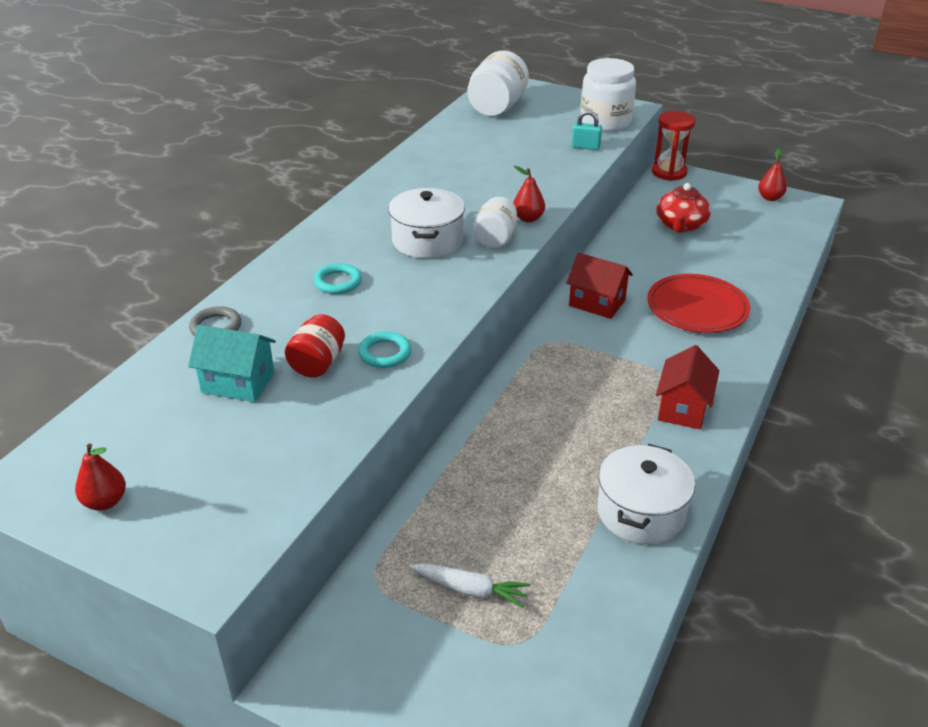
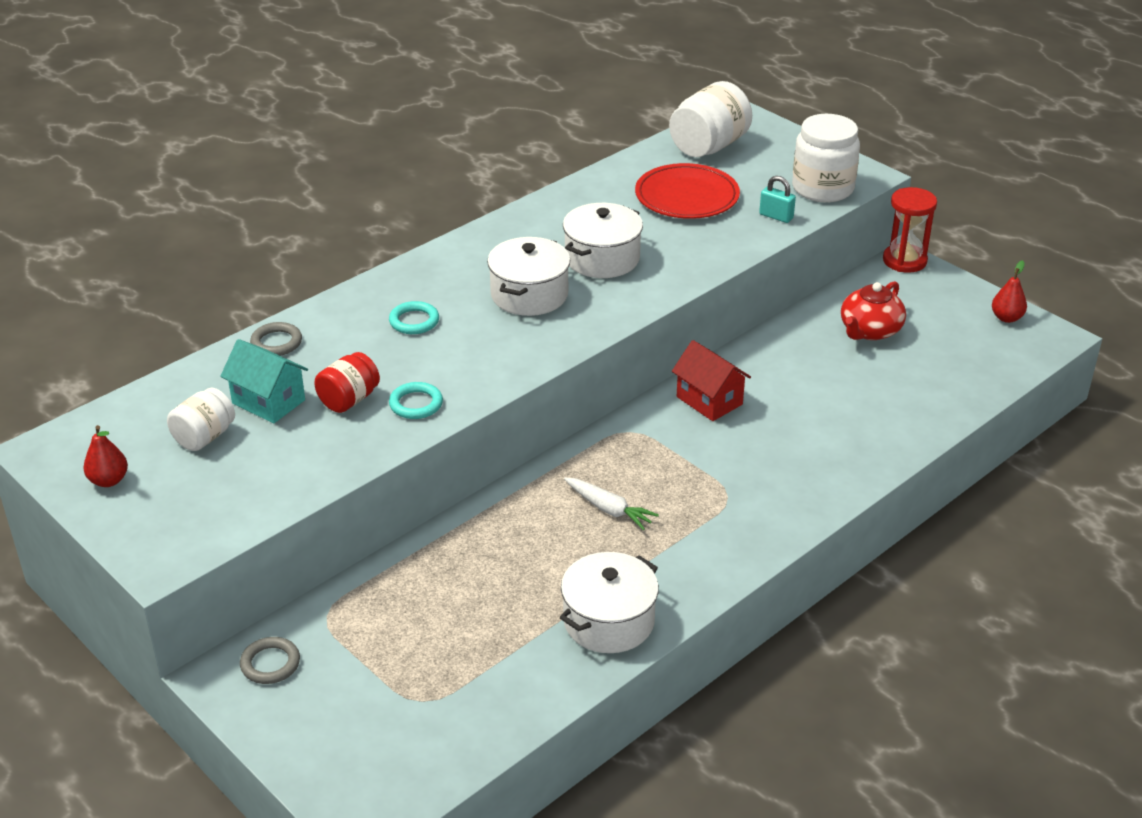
camera: 20 degrees right, 0 degrees up
white carrot [410,563,531,608] -> white carrot moved to [564,478,659,530]
white jar [473,197,517,248] -> white jar moved to [167,388,235,451]
red pear [513,166,545,222] -> none
red plate [647,274,750,333] -> red plate moved to [635,163,740,219]
red house [656,345,719,429] -> none
none -> grey ring [240,637,300,684]
none -> white pot [563,203,643,278]

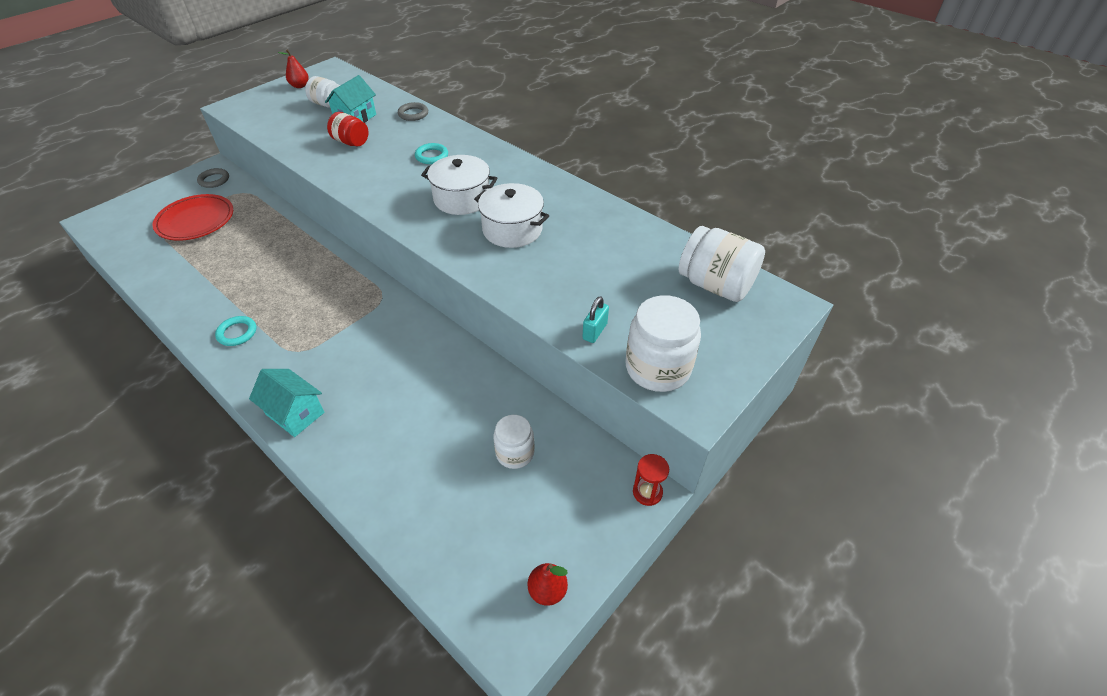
camera: 85 degrees right, 10 degrees up
turquoise ring [389,382,443,419] -> turquoise ring moved to [215,316,256,346]
white pot [560,552,659,653] -> none
white carrot [564,478,659,530] -> none
red plate [635,163,740,219] -> red plate moved to [153,194,233,241]
red house [672,340,751,421] -> none
red teapot [841,281,906,340] -> white jar [493,415,535,469]
red hourglass [883,187,937,273] -> red hourglass [633,454,669,506], size x0.62
none -> turquoise house [249,369,324,437]

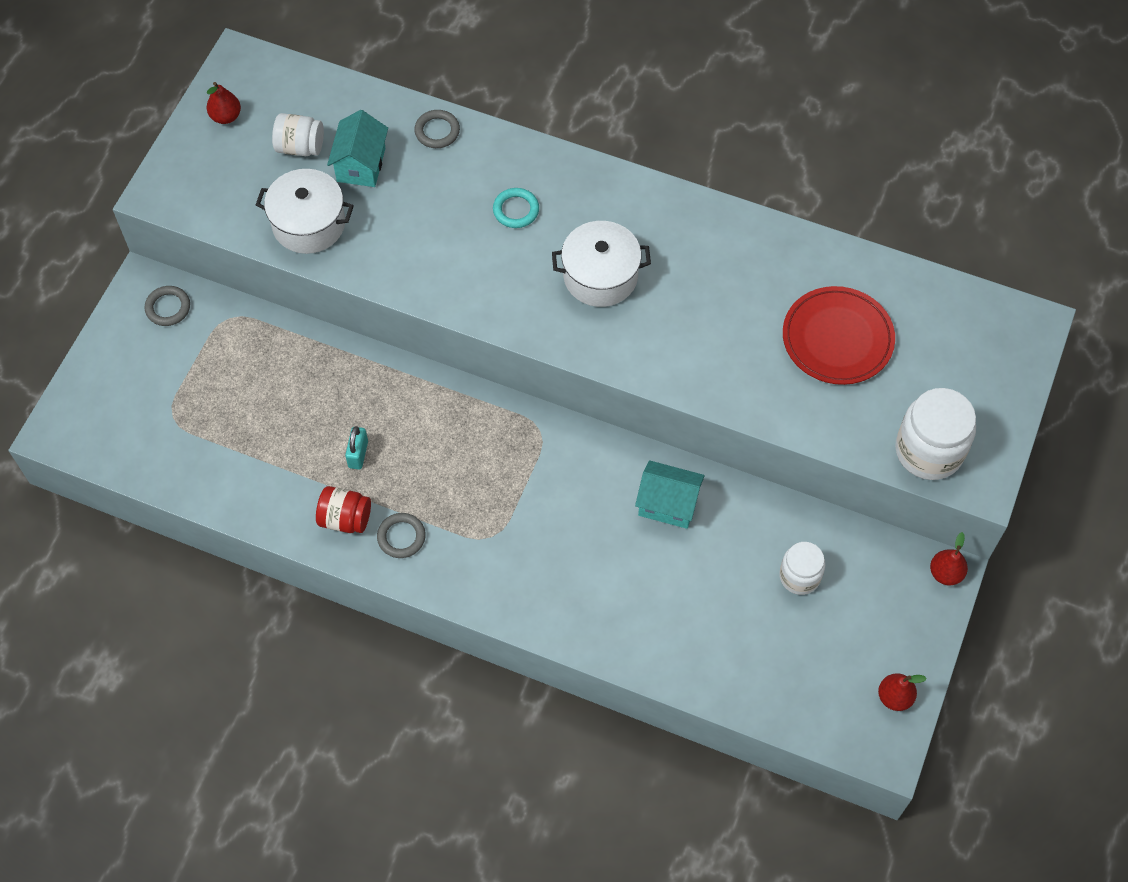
camera: 20 degrees left, 15 degrees up
red plate [153,194,233,241] -> red plate moved to [783,286,895,385]
turquoise ring [215,316,256,346] -> grey ring [377,513,426,558]
turquoise house [249,369,324,437] -> turquoise house moved to [635,460,705,529]
red jar [327,112,368,146] -> red jar moved to [316,486,371,533]
white pot [474,183,549,248] -> white pot moved to [256,169,354,254]
turquoise padlock [583,296,609,343] -> turquoise padlock moved to [345,426,368,470]
red hourglass [633,454,669,506] -> red pear [930,532,968,585]
white jar [679,226,765,302] -> none

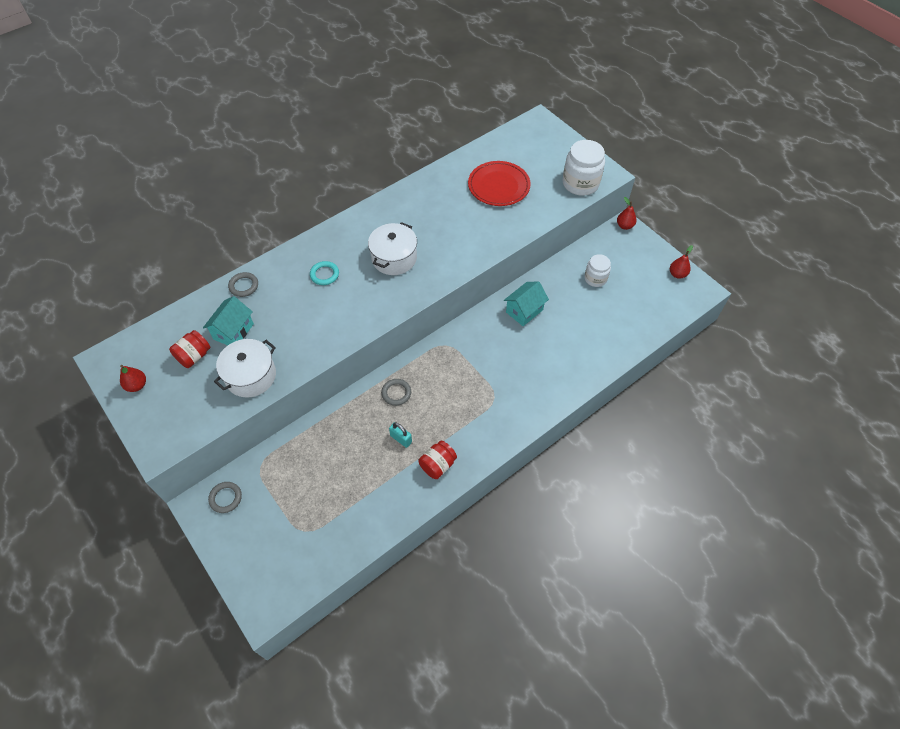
camera: 60 degrees left, 5 degrees down
white jar [272,113,324,156] -> red jar [169,330,210,368]
turquoise house [327,110,388,187] -> turquoise house turned 75 degrees clockwise [203,296,254,345]
grey ring [377,513,426,558] -> grey ring moved to [381,379,411,406]

